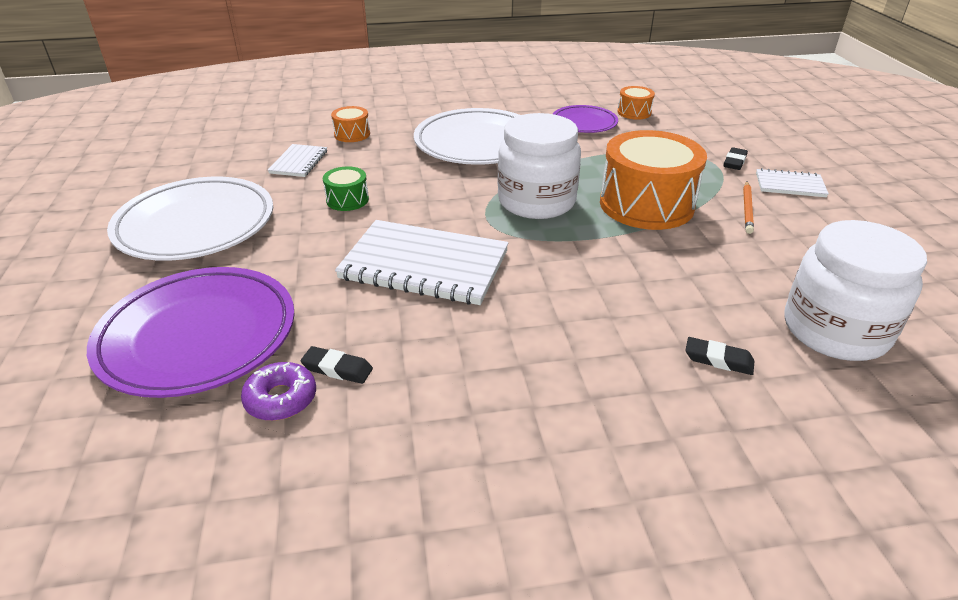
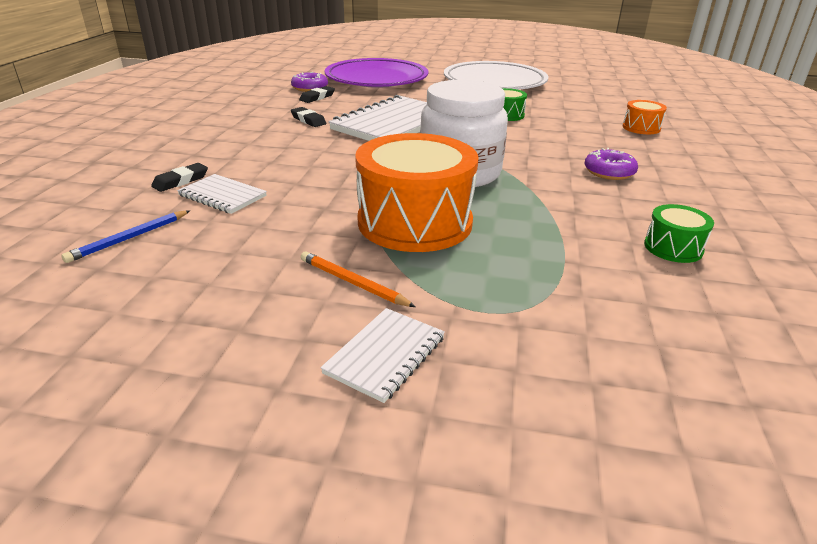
camera: 110 degrees right, 5 degrees down
white notebook [268,144,327,177] -> white notebook moved to [177,174,267,214]
white plate [414,108,520,165] -> purple donut [585,148,638,180]
purple plate [553,105,618,133] -> green drum [644,204,714,263]
orange drum [617,86,655,120] -> none
black eraser [724,147,748,170] -> black eraser moved to [291,107,326,127]
white jar [784,220,927,361] -> blue pencil [61,210,190,263]

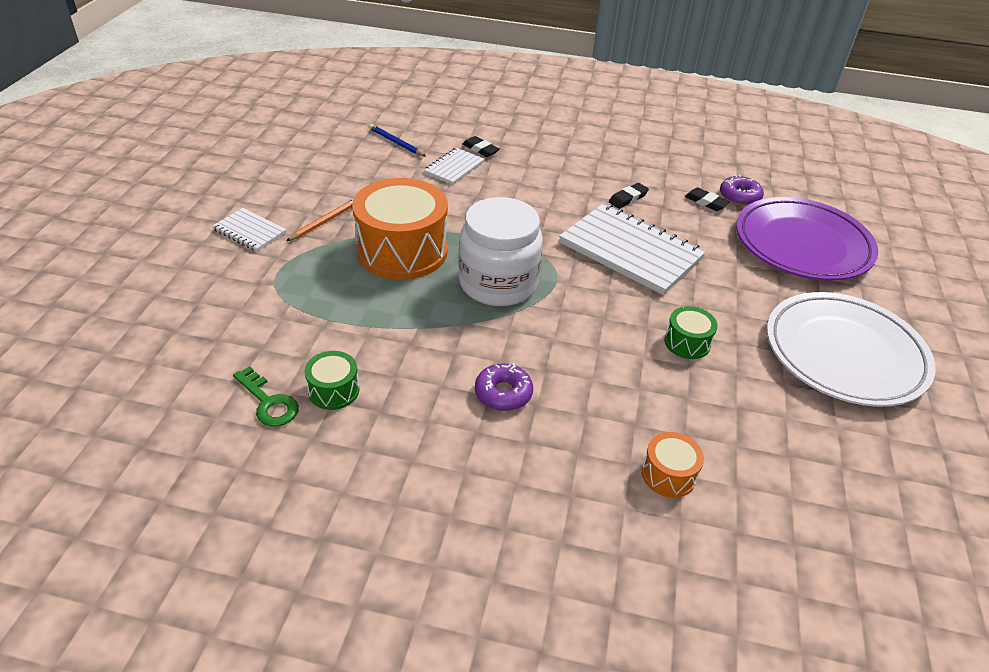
camera: 90 degrees right, 10 degrees up
none -> green key [233,366,299,427]

